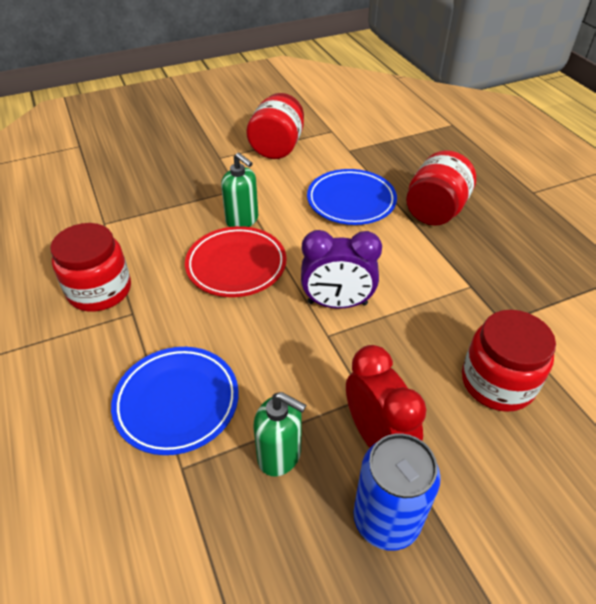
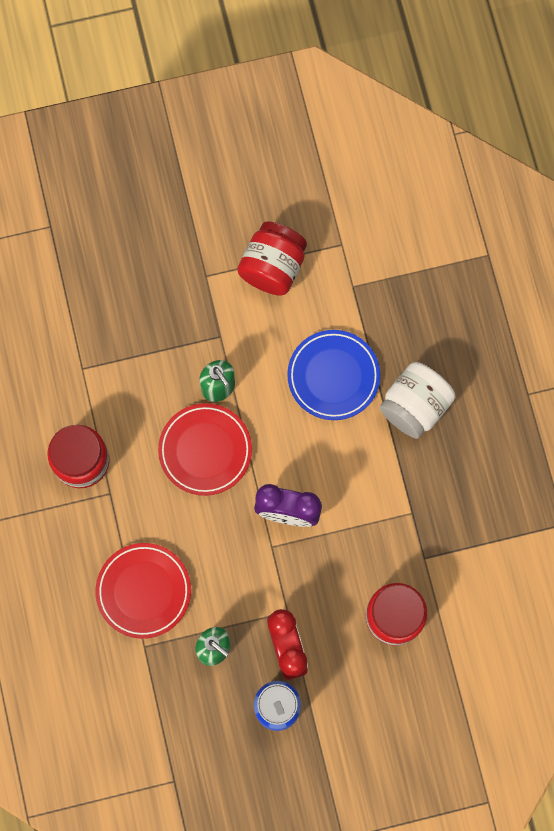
camera: 10 degrees right, 30 degrees up
blue plate [111,347,239,455] -> red plate [96,543,191,639]
red jar [406,150,476,226] -> white jar [380,362,455,439]

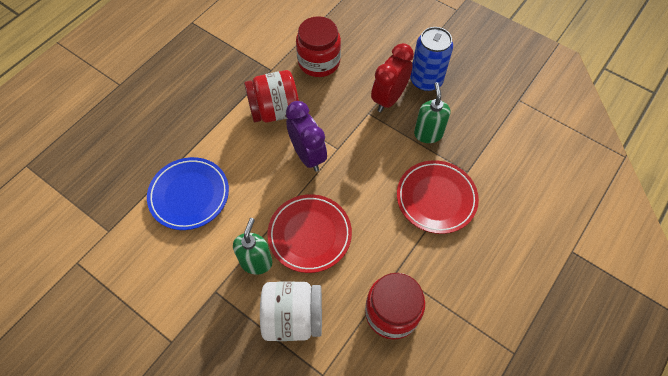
camera: 130 degrees left, 15 degrees down
red jar [237,221,307,296] -> red jar moved to [244,70,299,122]
white jar [380,362,455,439] -> white jar moved to [260,281,322,341]

